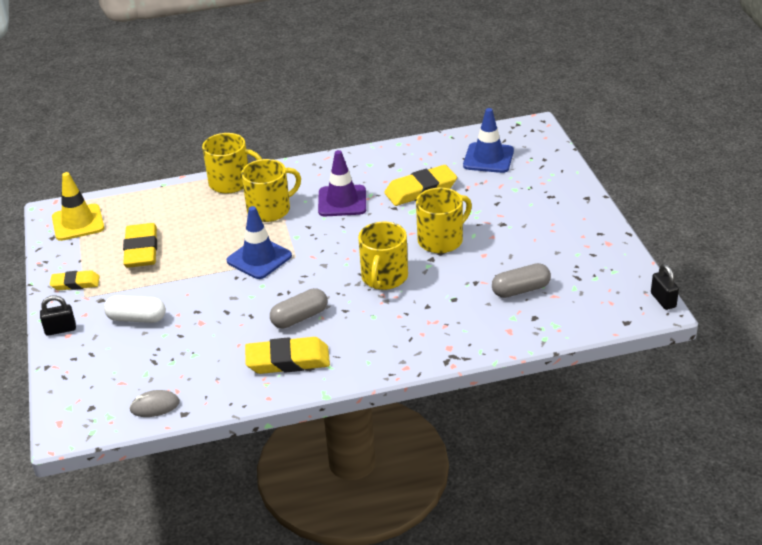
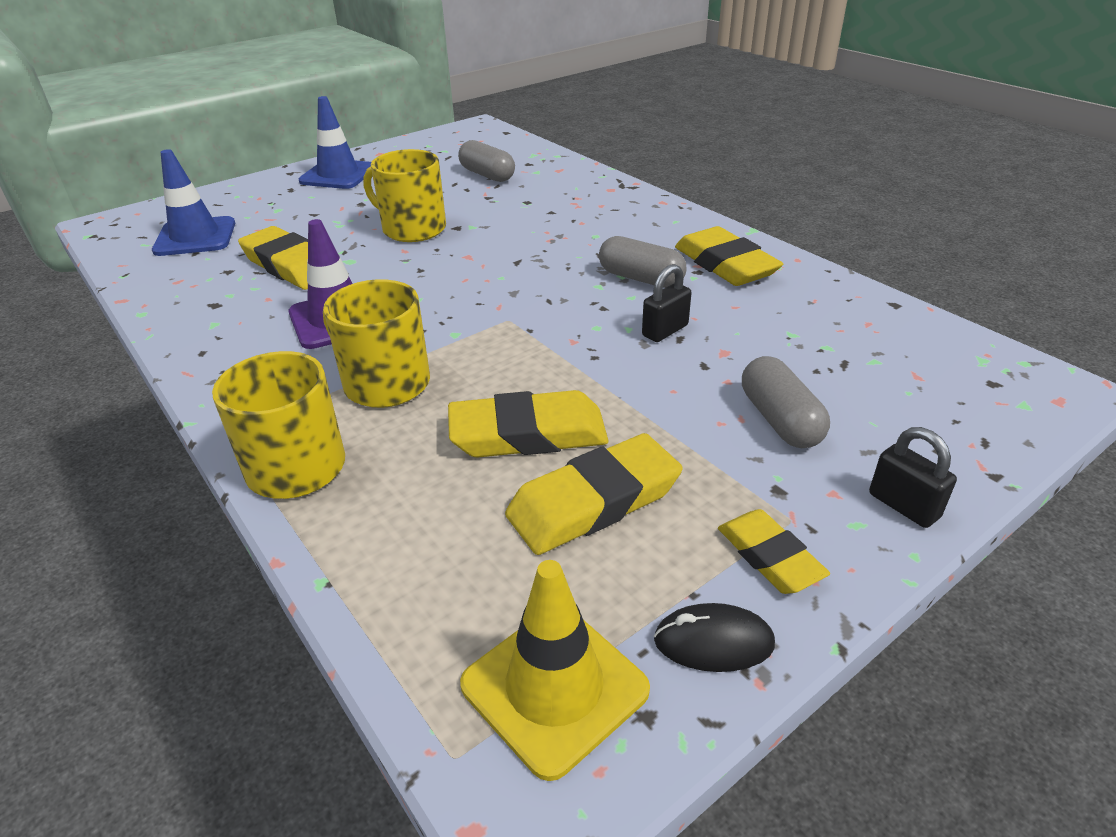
camera: 115 degrees left, 0 degrees up
white capsule [104,295,166,323] -> grey capsule [742,356,830,448]
grey mouse [129,390,180,417] -> none
blue traffic cone [227,206,292,279] -> blue traffic cone moved to [299,96,371,189]
yellow mug [358,222,408,290] -> none
black padlock [651,264,679,310] -> black padlock moved to [642,264,692,342]
none -> yellow eraser [448,390,608,458]
none -> black mouse [654,603,775,672]

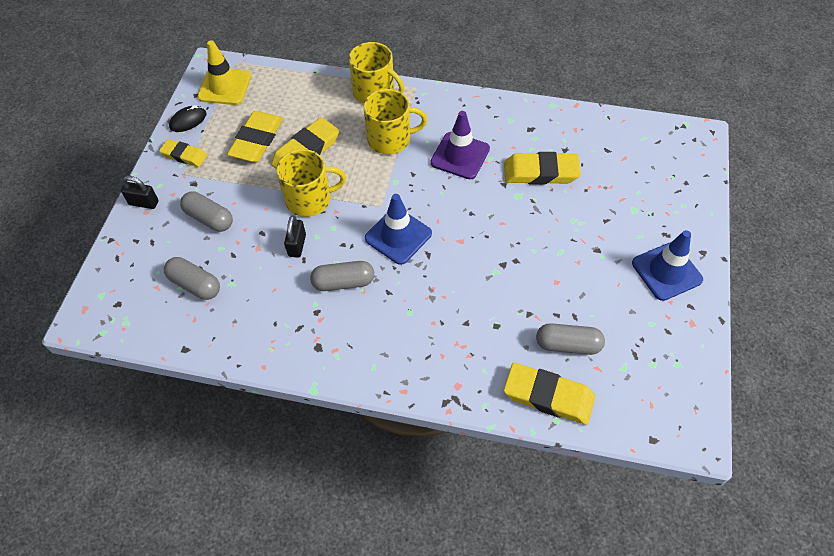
camera: 140 degrees right, 20 degrees up
blue traffic cone [152,149,235,256] -> blue traffic cone moved to [365,194,432,265]
yellow mug [363,149,446,242] -> yellow mug moved to [276,149,346,217]
yellow eraser [675,226,783,286] -> yellow eraser moved to [504,363,595,425]
none -> grey capsule [164,257,220,300]

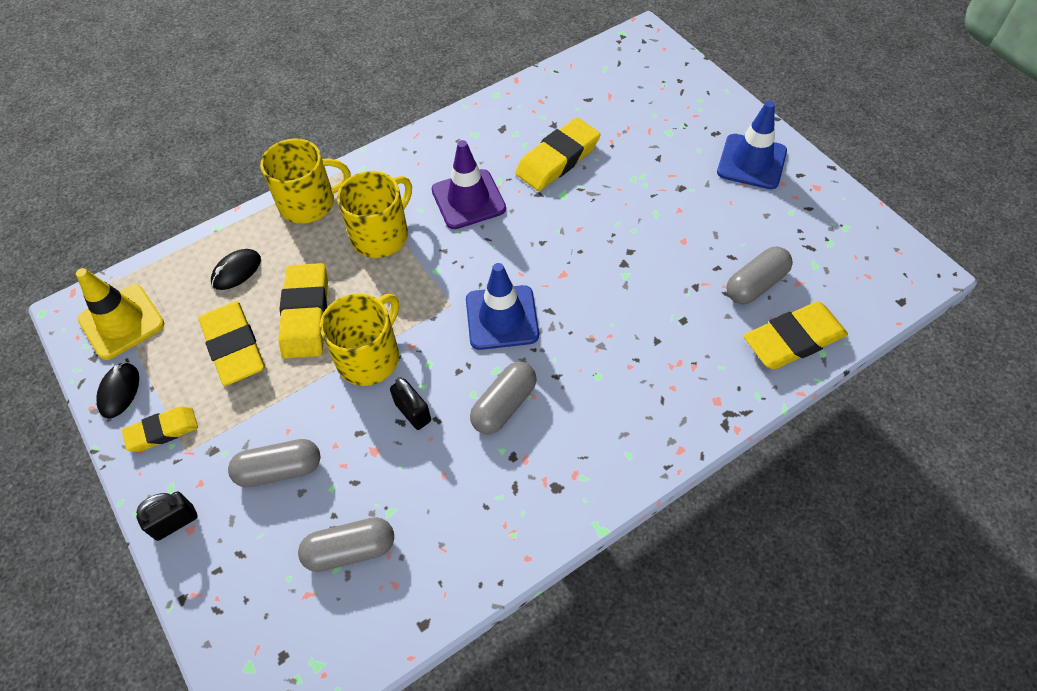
camera: 45 degrees left, 0 degrees up
none -> black mouse [211,249,261,290]

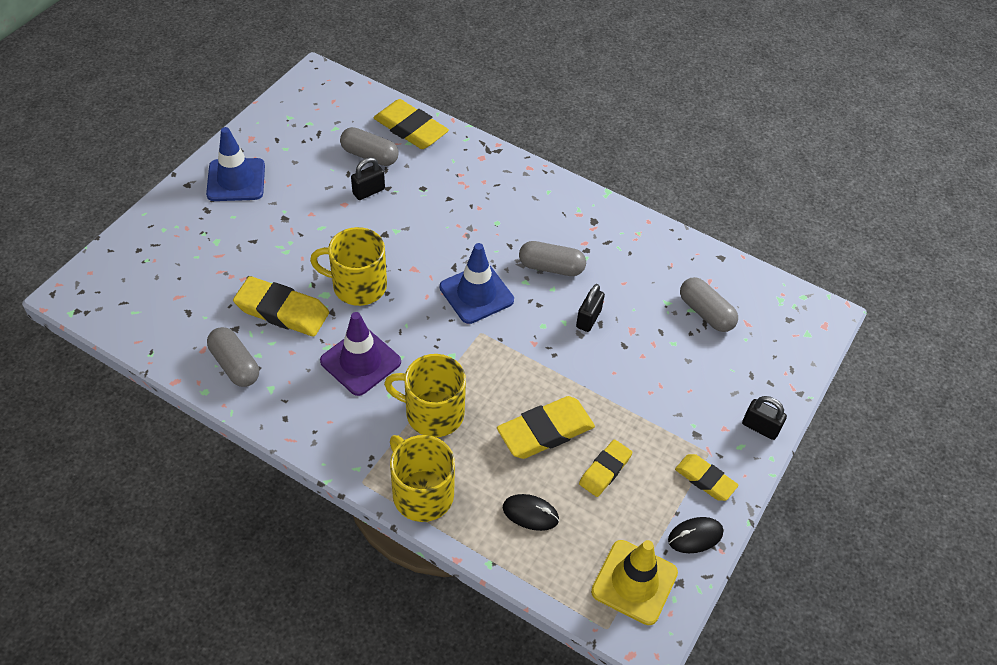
camera: 120 degrees left, 5 degrees down
yellow eraser [199,301,265,386] -> yellow eraser [579,440,632,497], size x0.62
grey capsule [228,439,320,487] -> grey capsule moved to [207,327,259,387]
yellow mug [320,294,399,386] -> yellow mug moved to [310,227,387,306]
none -> black padlock [351,157,385,200]

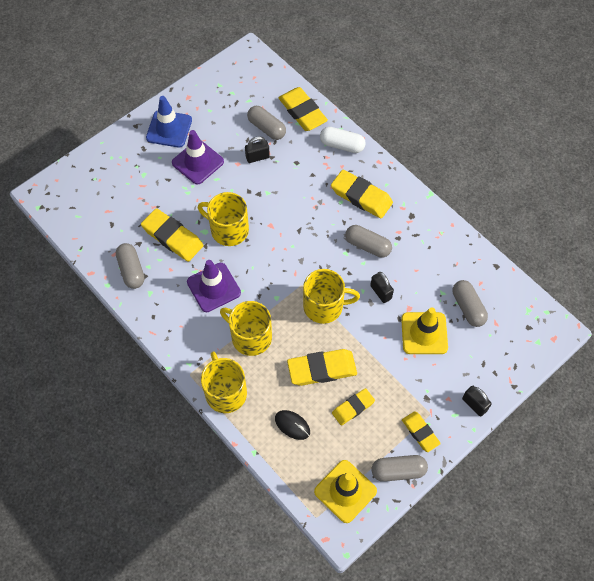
camera: 20 degrees right, 10 degrees up
blue traffic cone [440,243,514,324] -> none
black padlock [576,284,605,332] -> black padlock turned 75 degrees counterclockwise [370,272,394,303]
black mouse [668,517,723,553] -> grey capsule [372,455,428,482]
none -> purple traffic cone [172,130,224,184]
none -> yellow mug [303,269,360,324]
none -> white capsule [320,127,366,153]
none -> yellow eraser [331,170,393,219]
none -> yellow traffic cone [401,307,448,354]

